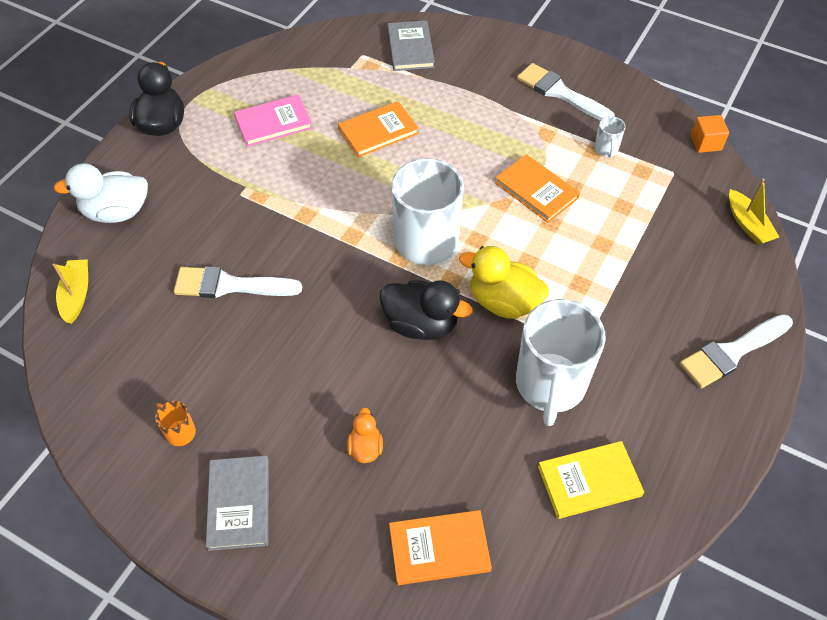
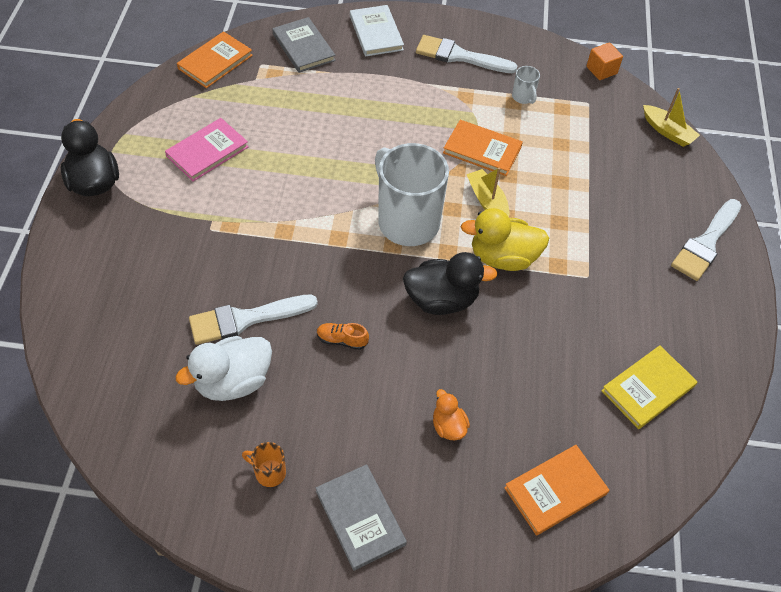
camera: 25 degrees left, 0 degrees up
white duck [53,164,148,223] -> white duck moved to [175,336,272,401]
yellow boat [53,259,88,324] -> yellow boat moved to [467,167,510,217]
orange book [338,101,419,157] -> orange book moved to [177,31,253,88]
white mug [516,299,606,426] -> none
none -> orange shoe [317,323,369,350]
none -> white book [350,5,404,57]

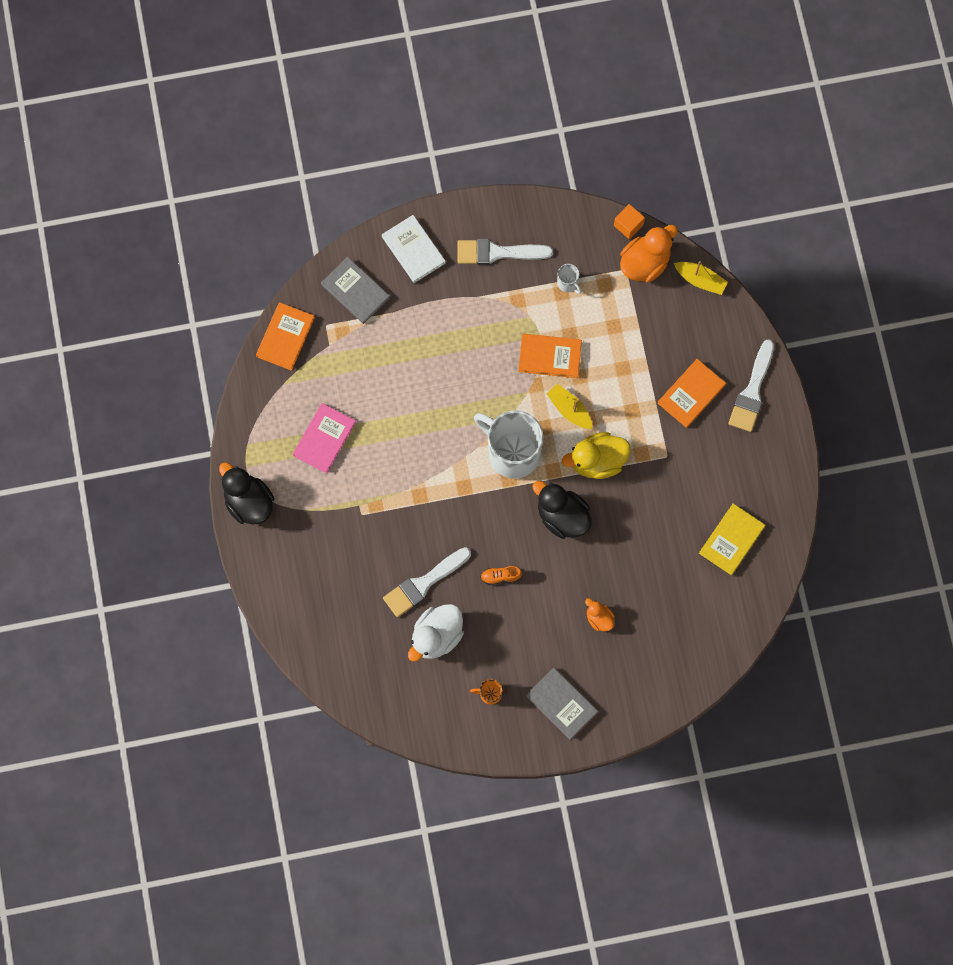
camera: 15 degrees left, 20 degrees up
black duck [403,252,498,315] -> black duck turned 120 degrees counterclockwise [532,481,592,539]
orange book [504,445,609,535] -> orange book moved to [658,359,726,428]
none -> orange duck [620,225,678,282]

